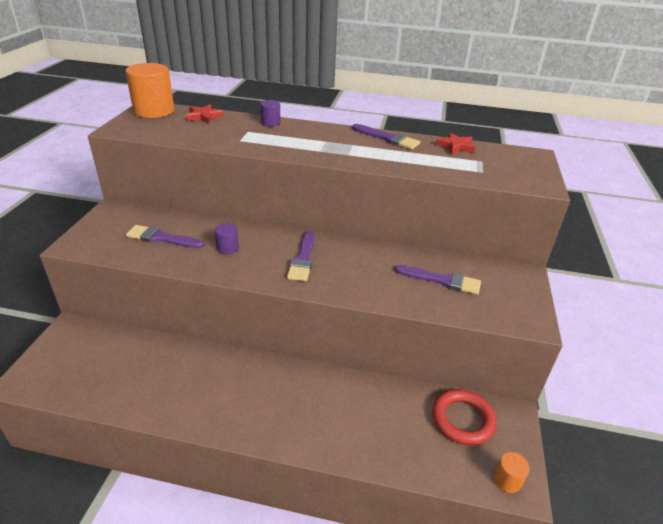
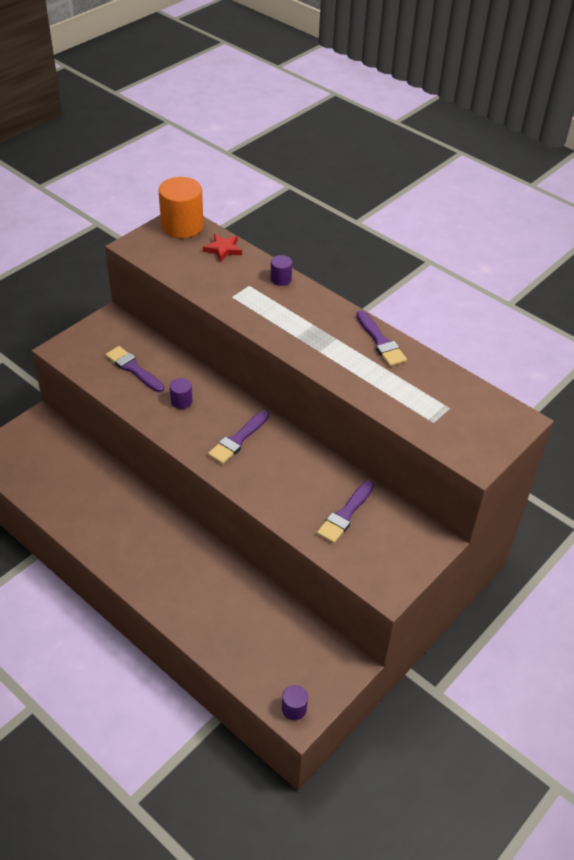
camera: 30 degrees right, 10 degrees up
purple brush [395,265,481,295] -> purple brush turned 75 degrees clockwise [317,480,374,543]
red ring [432,389,497,445] -> none
red star [436,132,476,155] -> none
orange cylinder [494,452,530,493] -> purple cylinder [282,685,308,720]

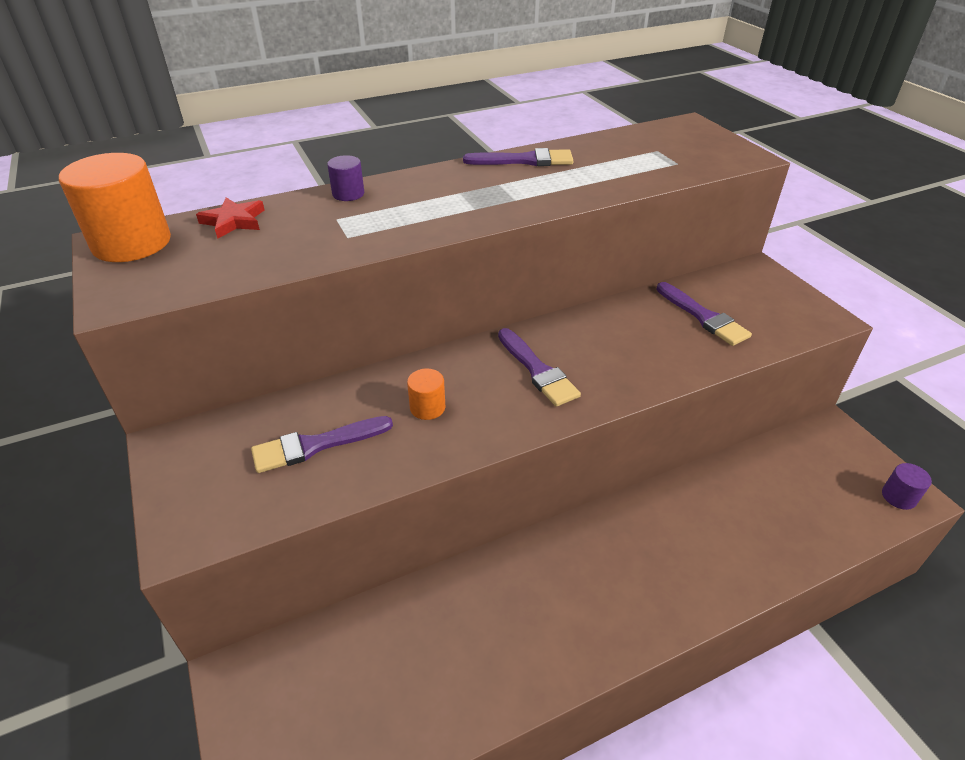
camera: 65 degrees left, 5 degrees down
purple cylinder [170,378,193,409] -> orange cylinder [407,369,445,420]

